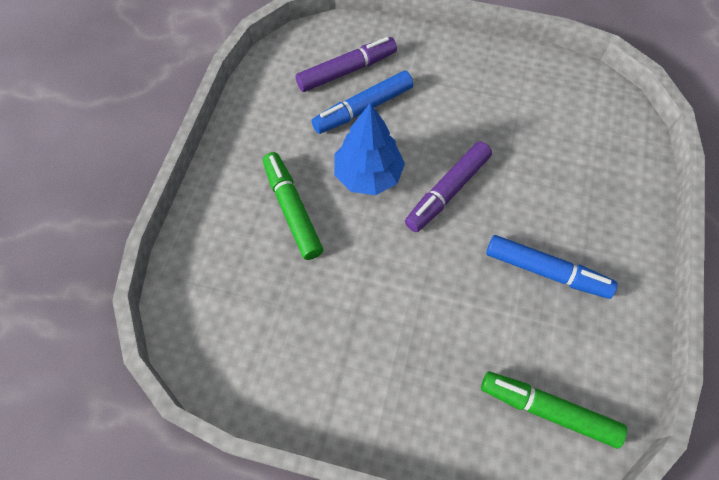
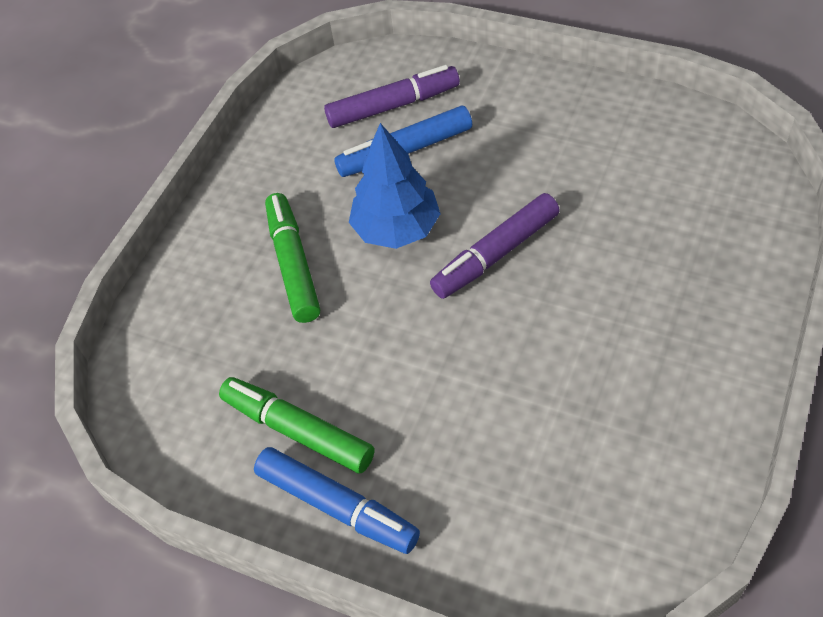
camera: 15 degrees right, 10 degrees down
green marker [481,372,627,448] -> green marker moved to [219,377,375,474]
blue marker [486,235,618,299] -> blue marker moved to [254,447,420,554]

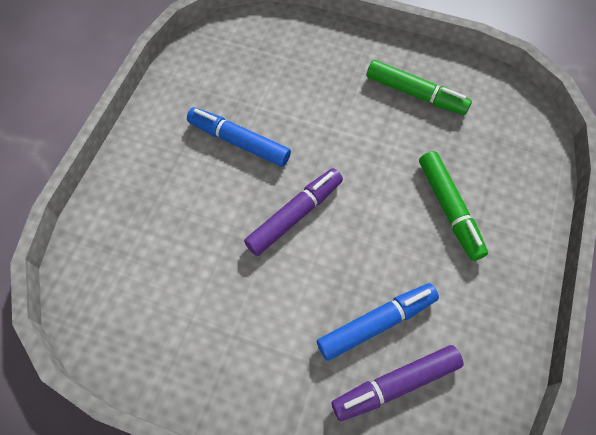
camera: 170 degrees right, 10 degrees up
blue marker [254,447,420,554] -> blue marker moved to [187,107,291,167]
blue tree [349,123,441,249] -> none

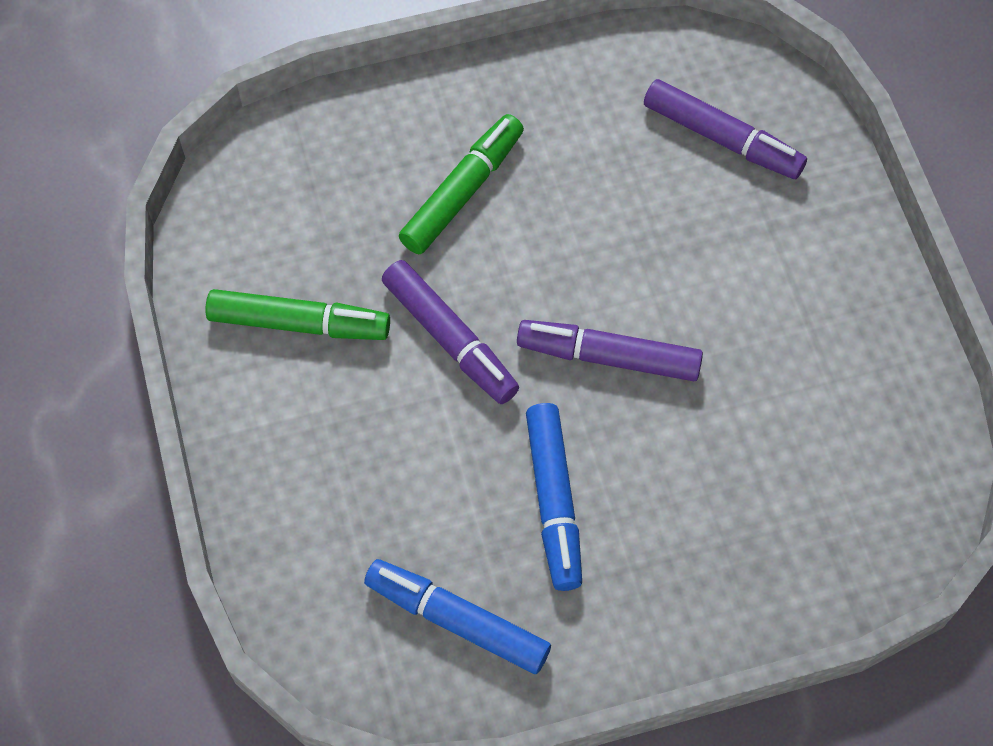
camera: 125 degrees left, 0 degrees up
blue marker [317,283,439,361] -> blue marker moved to [364,559,551,674]
green marker [367,60,472,115] -> green marker turned 105 degrees clockwise [205,289,390,340]
none -> purple marker [382,260,519,404]

